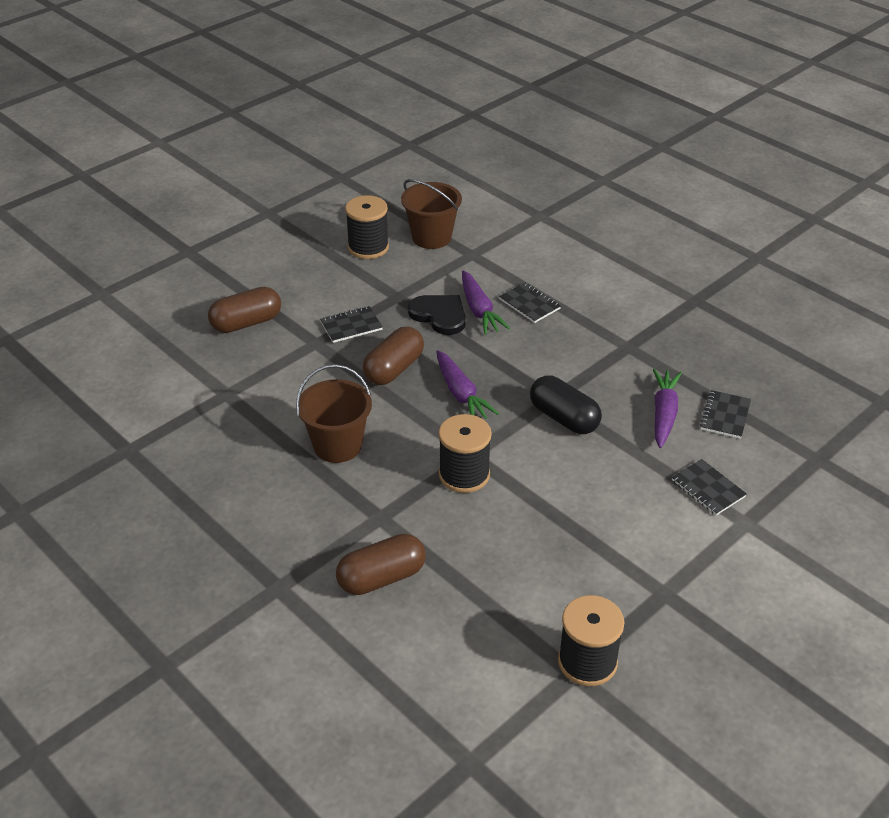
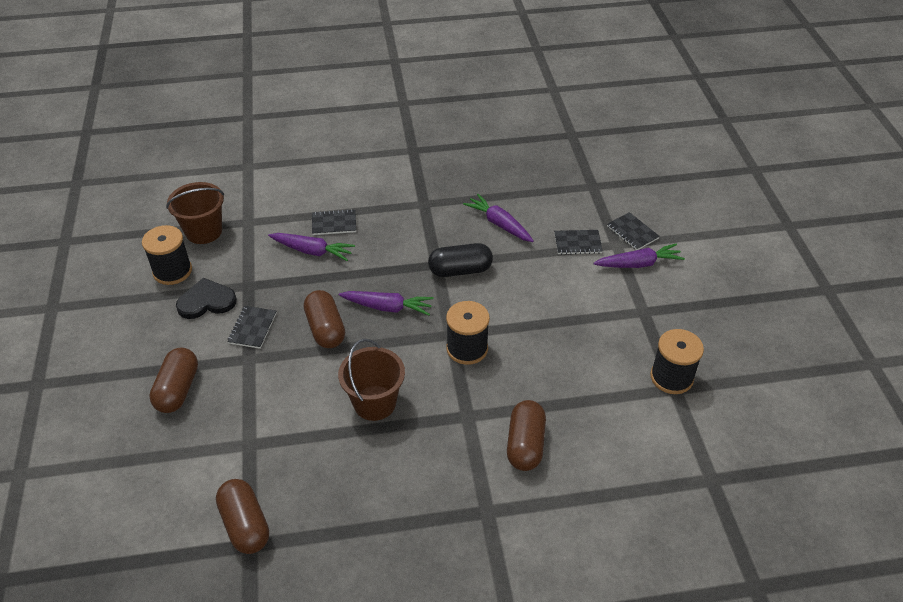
camera: 55 degrees left, 5 degrees up
black heart [408,295,466,335] -> black heart moved to [176,278,237,319]
black notebook [700,390,751,439] -> black notebook moved to [607,212,660,250]
none -> brown capsule [216,479,269,554]
none -> purple carrot [593,244,685,268]

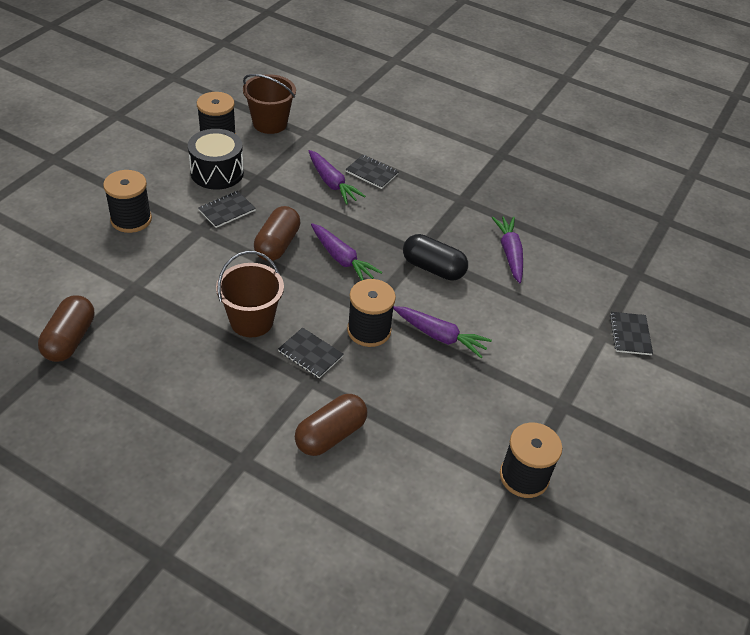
camera: 35 degrees right, 0 degrees up
brown capsule [149,348,198,413] -> black spool [103,170,152,233]
black heart [176,278,237,319] -> black drum [188,129,244,190]
black notebook [554,230,603,255] -> black notebook moved to [278,327,344,378]
purple carrot [593,244,685,268] -> purple carrot moved to [393,306,492,358]

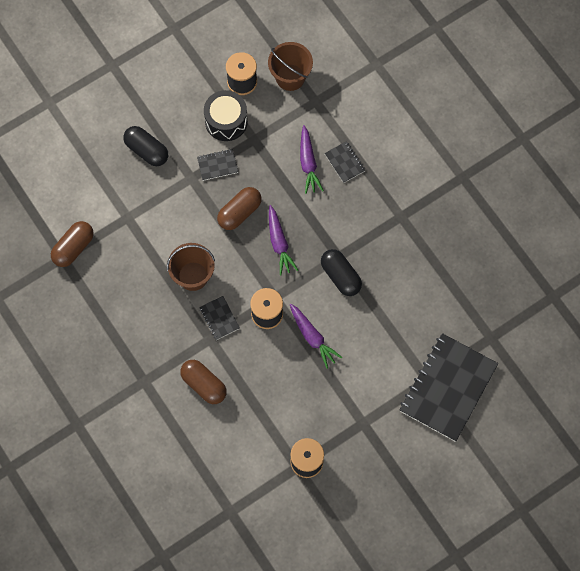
camera: 30 degrees right, 25 degrees up
black spool [103,170,152,233] -> black capsule [123,126,168,166]
brown capsule [295,394,367,456] -> brown capsule turned 60 degrees clockwise [180,360,227,404]
purple carrot [491,216,523,283] -> none
black notebook [610,312,653,355] -> black notebook [400,333,498,442], size x2.37

